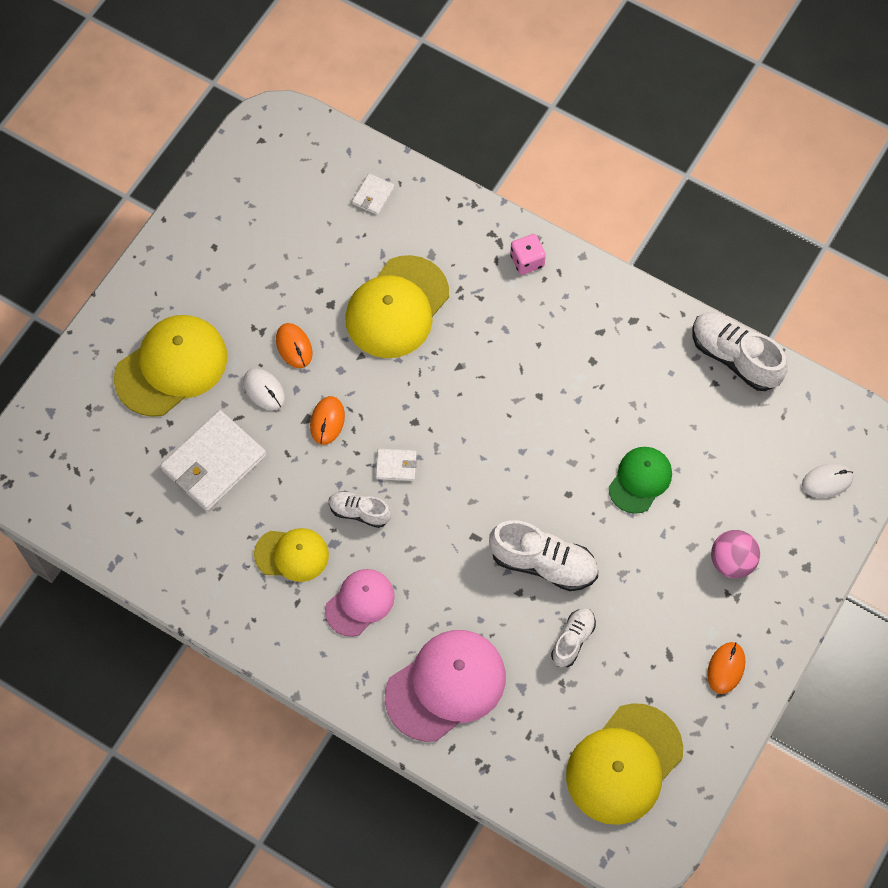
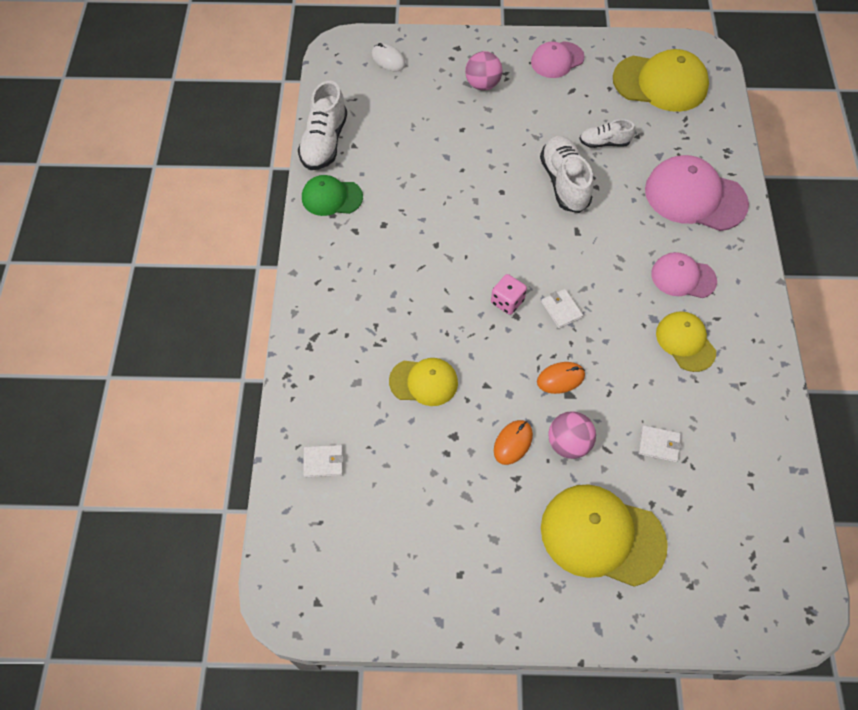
camera: 120 degrees left, 5 degrees down
white wallet [160,410,266,511] -> white wallet [639,425,681,462], size x0.47
white mouse [243,368,285,410] -> pink ball [548,412,596,459]
white shoe [329,491,391,528] -> none
yellow cap [345,255,449,358] -> yellow cap [389,358,458,406], size x0.60
pink dice [510,234,546,275] -> pink dice moved to [491,274,527,315]
green cap [609,447,672,514] -> green cap moved to [302,175,363,216]
orange mouse [707,642,745,694] -> pink cap [531,41,584,78]

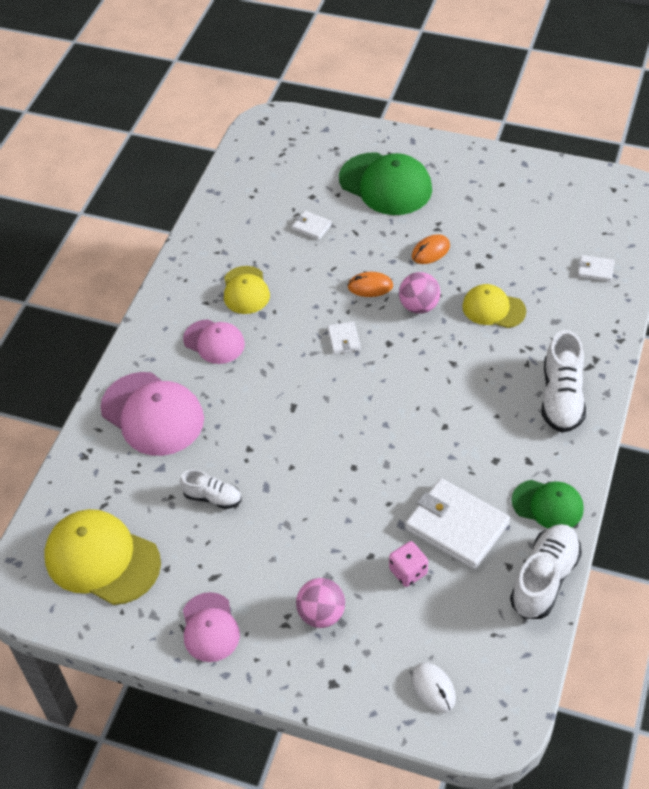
camera: 160 degrees left, 10 degrees down
pink dice [491,274,527,315] -> pink dice moved to [389,541,428,587]
pink cap [531,41,584,78] -> pink cap turned 90 degrees clockwise [183,592,240,662]
white shoe [540,136,593,213] -> white shoe moved to [542,330,586,433]
yellow cap [541,485,668,587] -> green cap [339,152,432,215]
pink ball [548,412,596,459] -> pink ball moved to [399,272,441,314]
none -> white wallet [405,478,510,570]

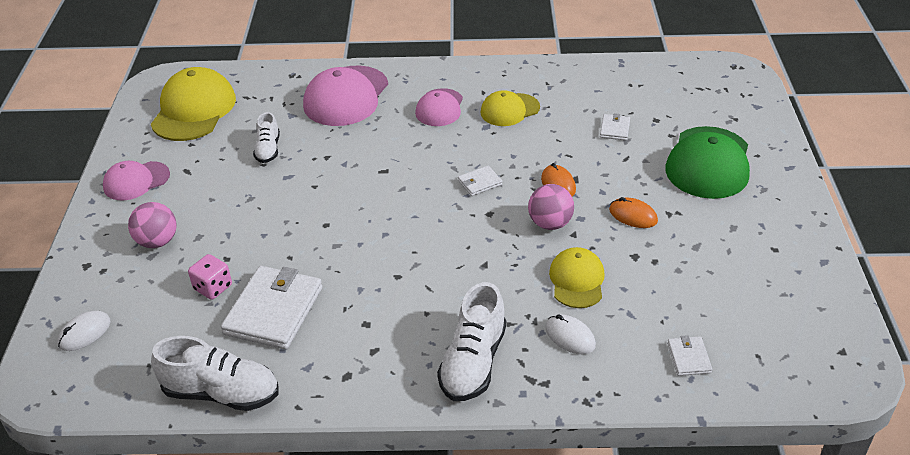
camera: 70 degrees right, 10 degrees down
green cap [511,480,584,529] -> none
white shoe [542,330,586,433] -> white shoe turned 60 degrees counterclockwise [437,282,506,401]
none -> white mouse [545,314,596,354]

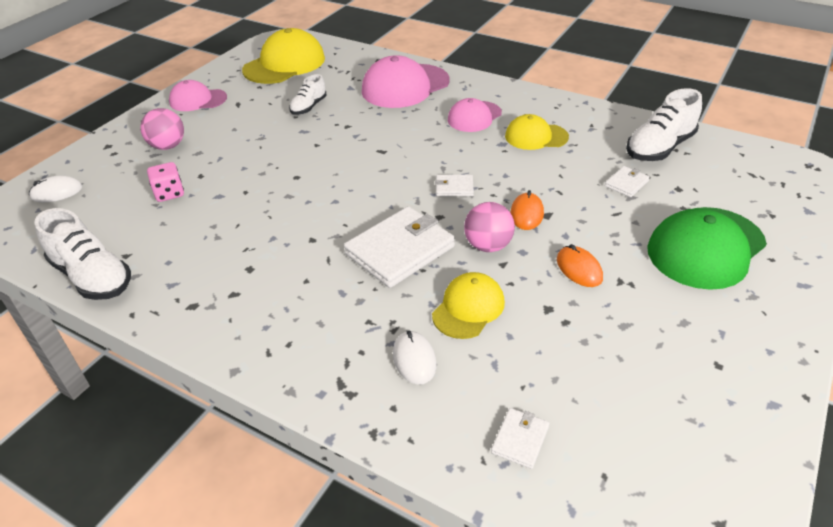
camera: 30 degrees right, 0 degrees up
white wallet [221,266,322,350] -> white wallet moved to [344,206,455,288]
white shoe [437,282,506,401] -> white shoe moved to [626,88,702,161]

